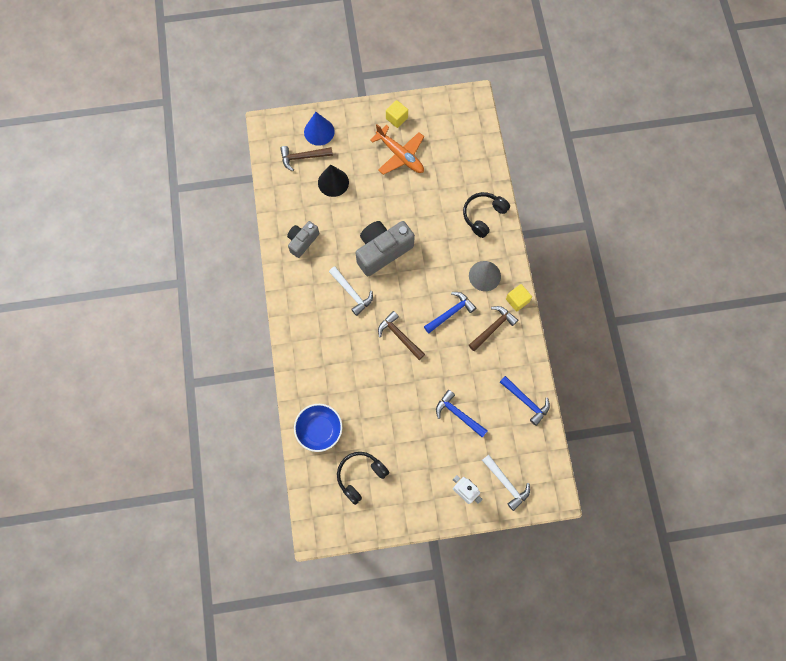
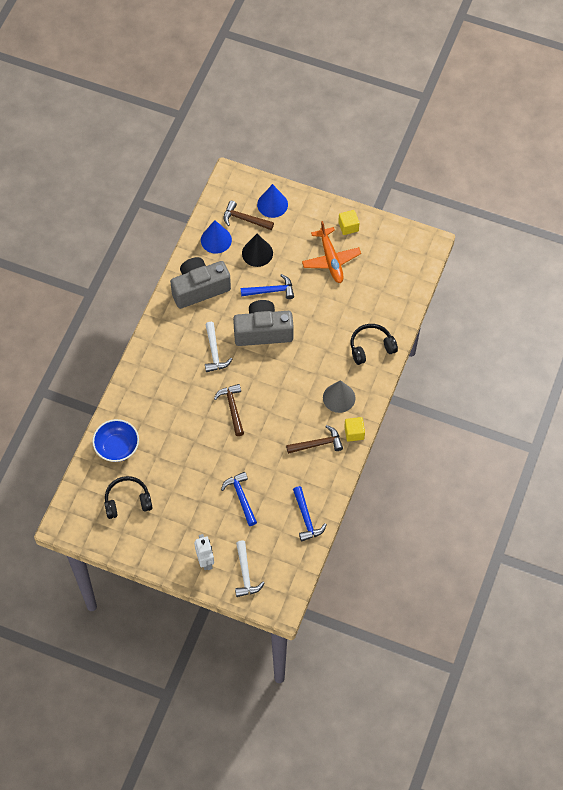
camera: 30 degrees right, 10 degrees down
grey camera [287,221,319,258] -> grey camera [170,257,231,309], size x1.70
blue hammer [424,292,476,333] -> blue hammer moved to [241,274,294,299]
none -> blue cone [201,220,232,254]

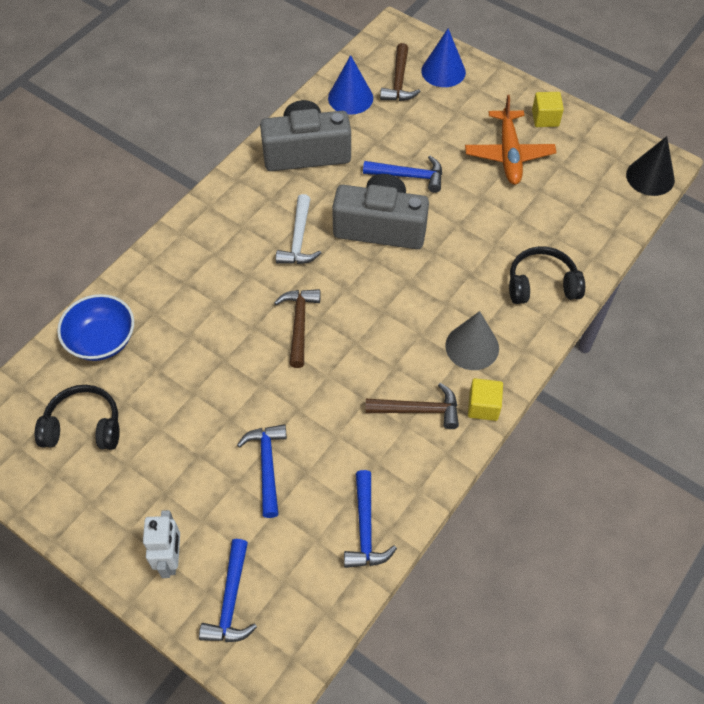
camera: 15 degrees right, 5 degrees down
brown hammer [224,201,274,230] -> brown hammer turned 120 degrees counterclockwise [380,43,421,101]
white hammer [235,541,264,597] -> blue hammer [199,539,257,642]
black cone [242,234,273,267] -> black cone moved to [626,136,675,196]

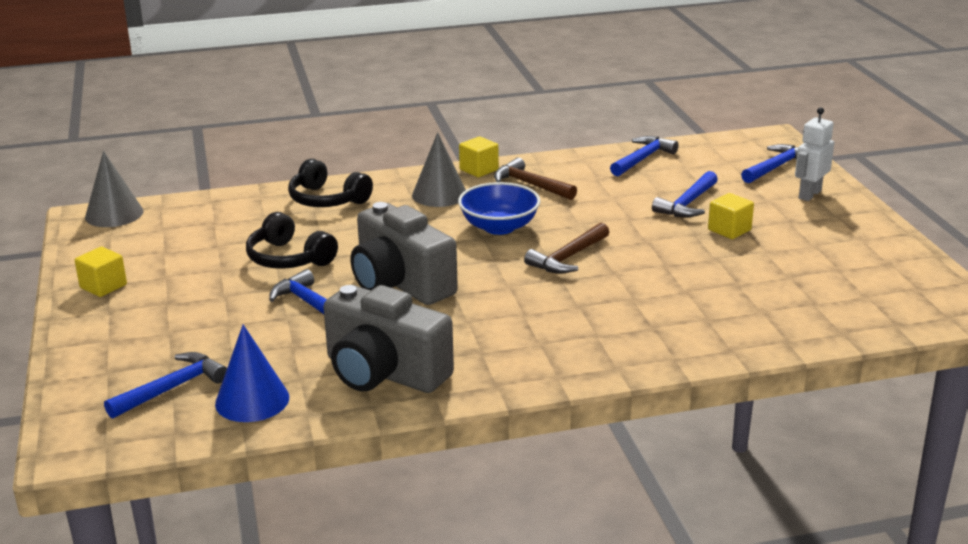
camera: 140 degrees left, 30 degrees down
black headphones [35,385,120,450] -> black headphones moved to [246,212,338,269]
blue bowl [57,294,134,361] -> blue bowl moved to [458,182,540,235]
white hammer [276,194,321,264] -> none
brown hammer [380,43,421,101] -> blue hammer [104,352,227,419]
blue cone [421,29,466,87] -> none
orange plane [465,95,556,185] -> none
black cone [626,136,675,196] -> grey cone [85,151,144,227]
none -> yellow cube [708,193,754,239]

